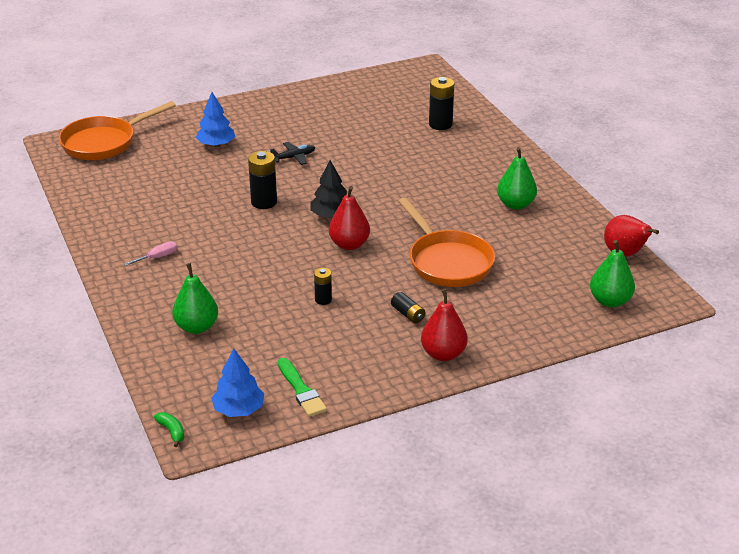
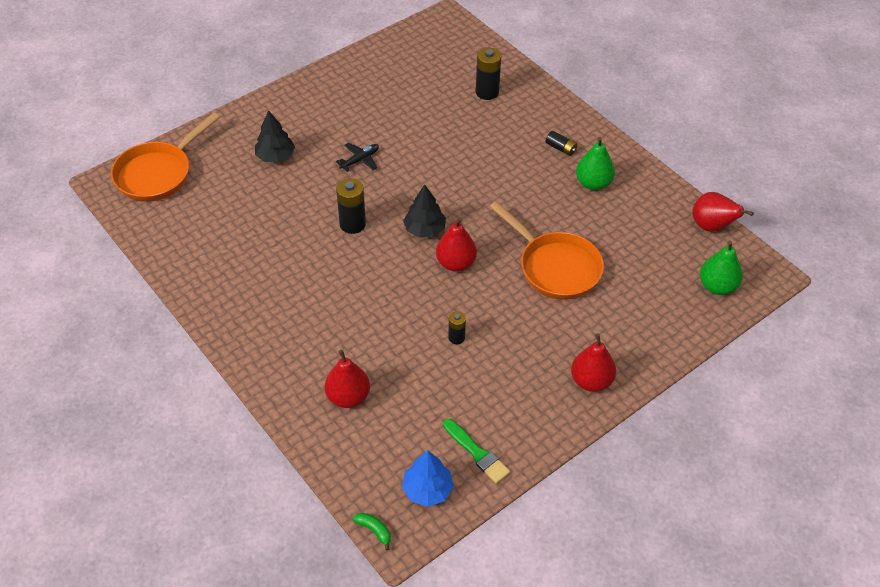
camera: 15 degrees left, 15 degrees up
pink screwdriver [124,241,177,266] -> none
green pear [172,263,218,334] -> red pear [325,350,370,408]
blue tree [196,92,235,147] -> black tree [255,111,295,163]
black battery [391,292,425,323] -> black battery moved to [546,131,577,156]

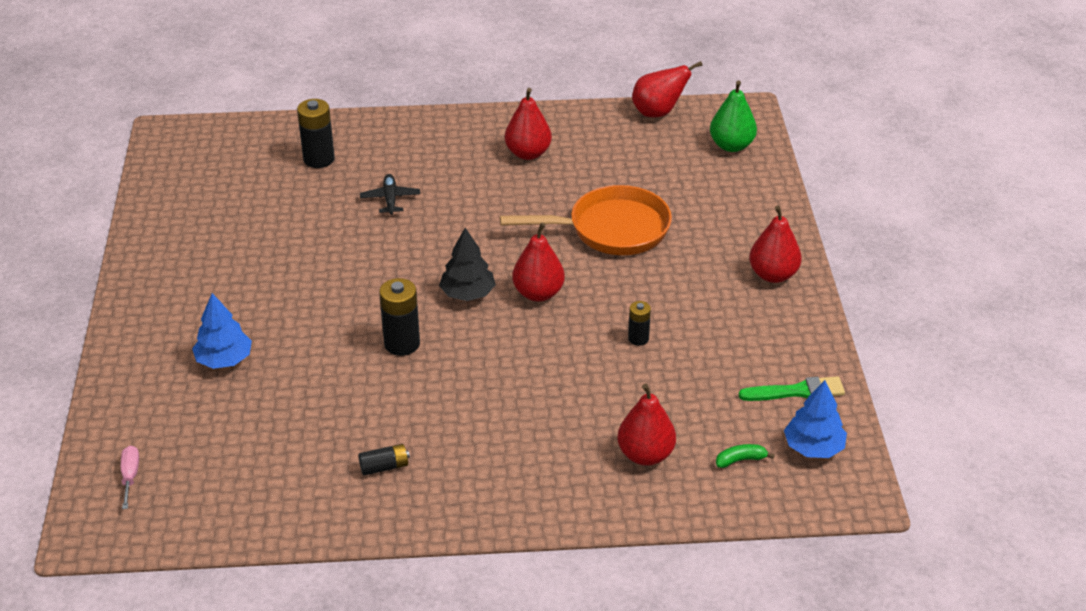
camera: 55 degrees left, 10 degrees down
orange pan [111,112,220,202] -> pink screwdriver [121,446,139,509]
black tree [255,111,295,163] -> blue tree [192,293,252,369]
black plane [336,143,379,172] -> black plane moved to [360,174,420,215]
green banana [353,513,391,551] -> green banana moved to [716,444,775,468]
black battery [546,131,577,156] -> black battery moved to [358,444,410,476]
green pear [576,137,615,190] -> red pear [505,88,552,160]

